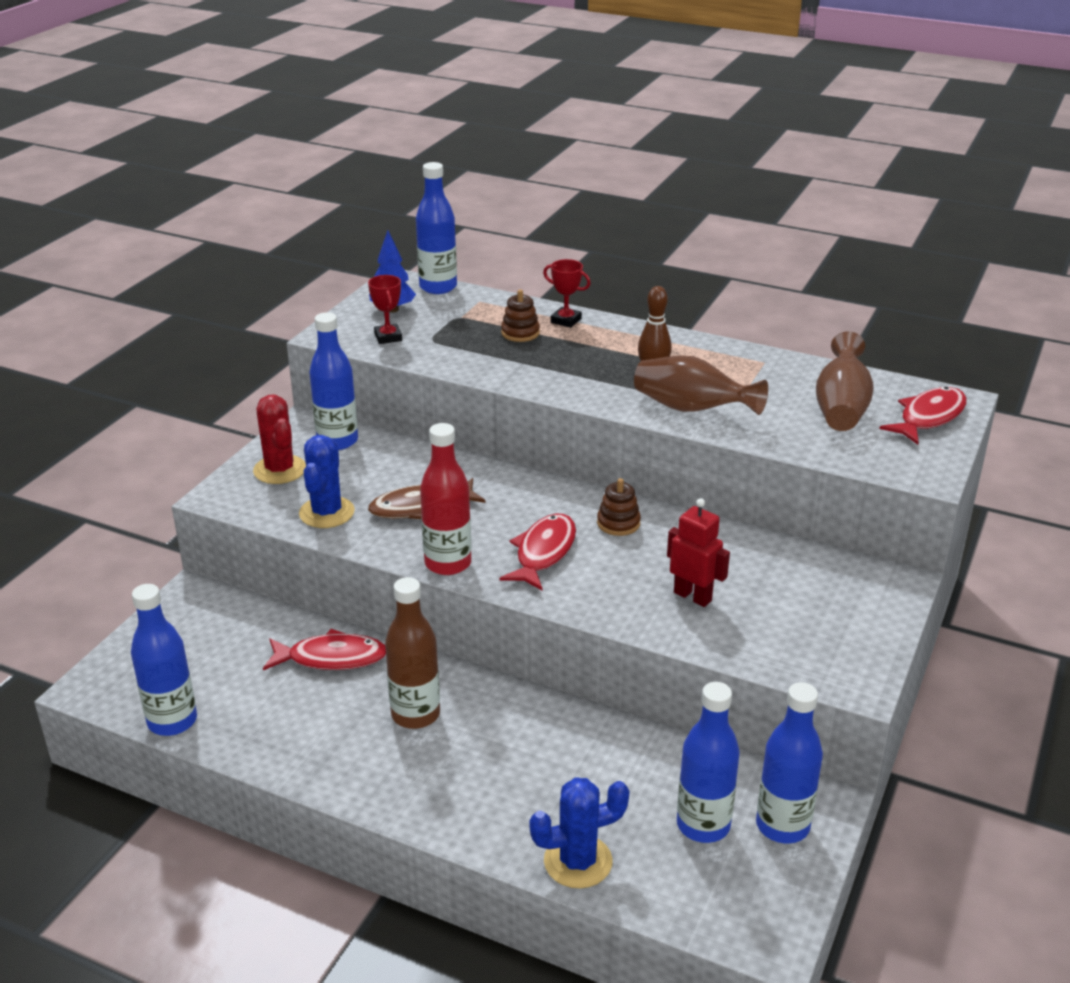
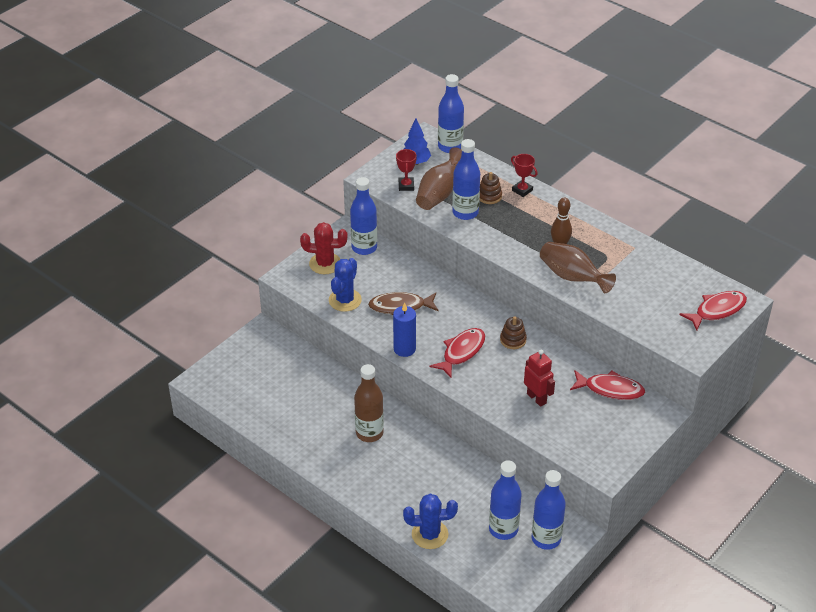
camera: 15 degrees right, 10 degrees up
blue bottle [131,584,197,736] -> blue bottle moved to [452,139,480,220]
red cactus [253,395,306,484] -> red cactus turned 75 degrees counterclockwise [300,222,348,274]
red fish [263,629,386,670] -> red fish moved to [570,370,645,400]
red bottle [420,423,472,575] -> blue candle [393,303,416,357]
brown vase [816,331,874,431] -> brown vase moved to [416,147,462,210]

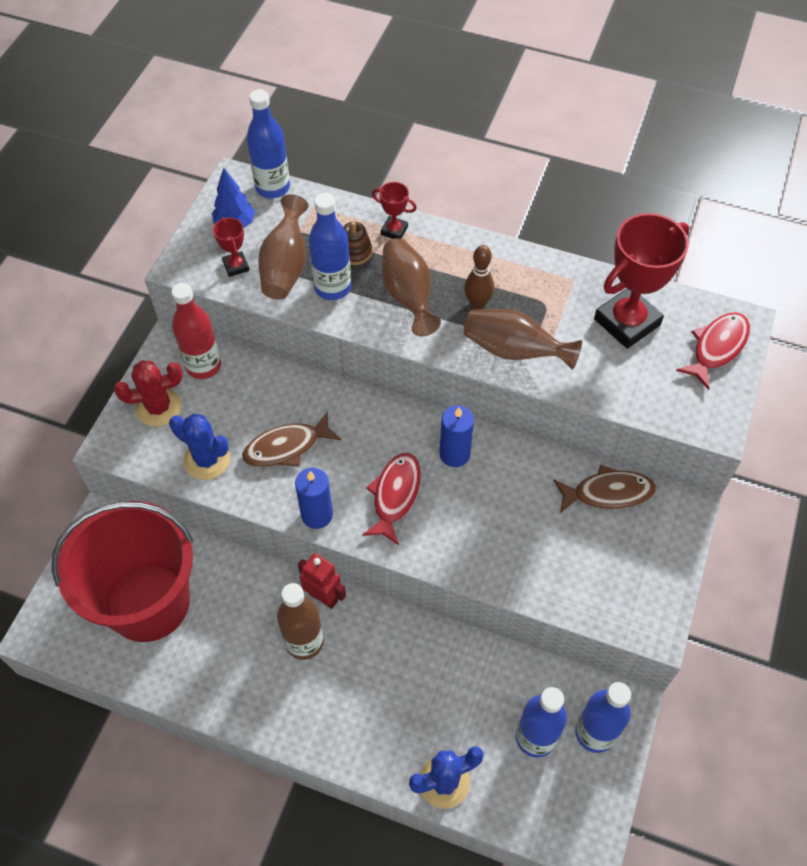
camera: 20 degrees left, 15 degrees up
blue cactus [329,258,362,312] -> blue cactus turned 60 degrees counterclockwise [169,414,230,480]
blue bottle [350,177,377,255] -> red bottle [171,283,221,379]
brown stacking toy [500,316,527,349] -> blue candle [440,405,474,467]
red robot [524,350,555,407] -> red robot moved to [298,553,346,609]
red fish [570,370,645,400] -> brown fish [553,464,656,513]
none -> red bucket [52,501,194,642]
none -> brown vase [382,238,441,336]
none -> red trophy [594,213,689,349]

